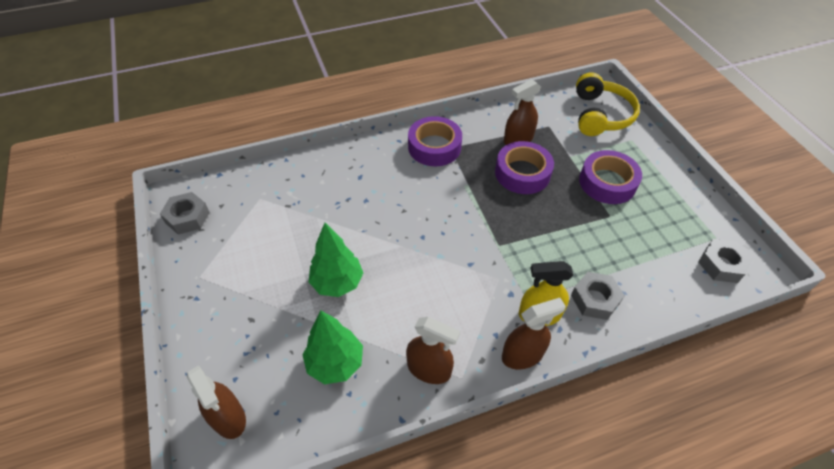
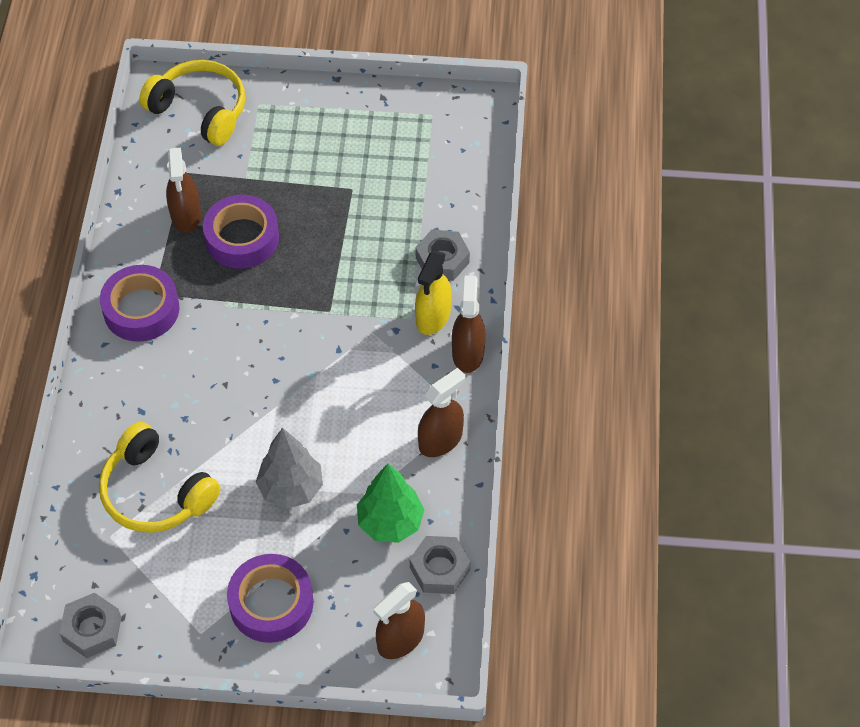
camera: 65 degrees left, 5 degrees up
brown spray bottle [187,365,246,439] -> brown spray bottle turned 150 degrees clockwise [373,582,425,659]
green tree [309,223,363,297] -> grey tree [256,428,323,509]
purple tape [579,150,642,204] -> purple tape moved to [227,554,313,643]
grey nut [698,239,753,283] -> grey nut moved to [410,536,470,594]
none -> yellow headphones [99,422,220,533]

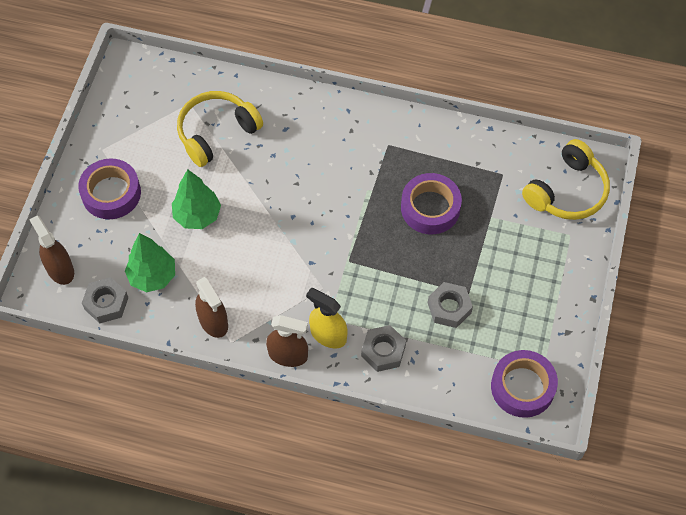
camera: 100 degrees right, 5 degrees up
grey nut [59,593,121,658] -> grey nut moved to [428,282,473,328]
purple tape [100,265,179,342] -> purple tape moved to [491,350,558,418]
brown spray bottle [166,148,201,233] -> none
grey tree [256,428,323,509] -> green tree [172,169,221,229]

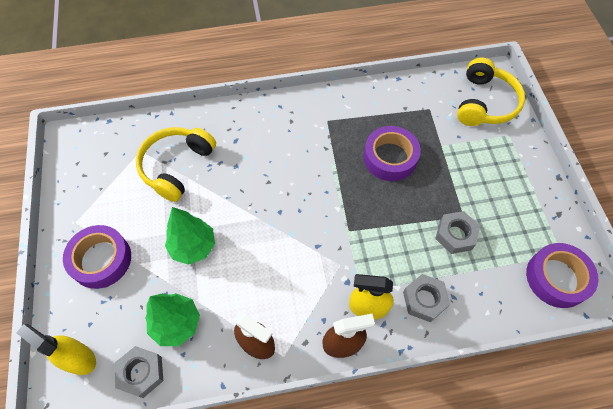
camera: 25 degrees left, 0 degrees up
brown spray bottle [29,215,74,285] -> yellow spray bottle [16,324,96,375]

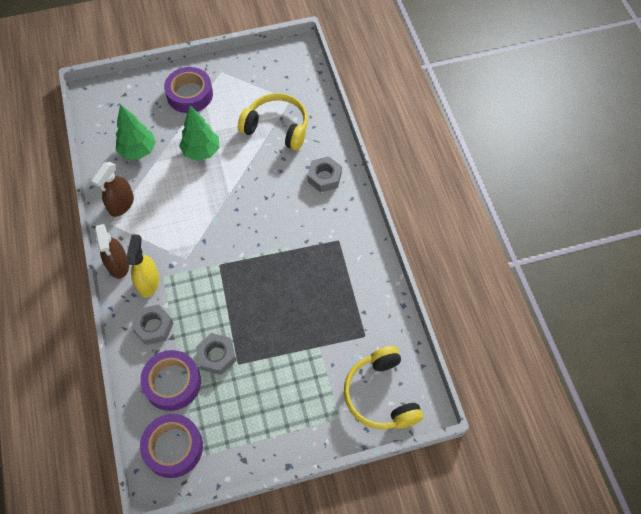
camera: 85 degrees right, 0 degrees up
yellow spray bottle [16,324,96,375] -> none
grey nut [114,346,163,398] -> grey nut moved to [307,156,342,192]
purple tape [364,126,421,181] -> purple tape moved to [140,350,201,411]
yellow headphones [457,57,525,126] -> yellow headphones turned 60 degrees clockwise [344,346,423,430]

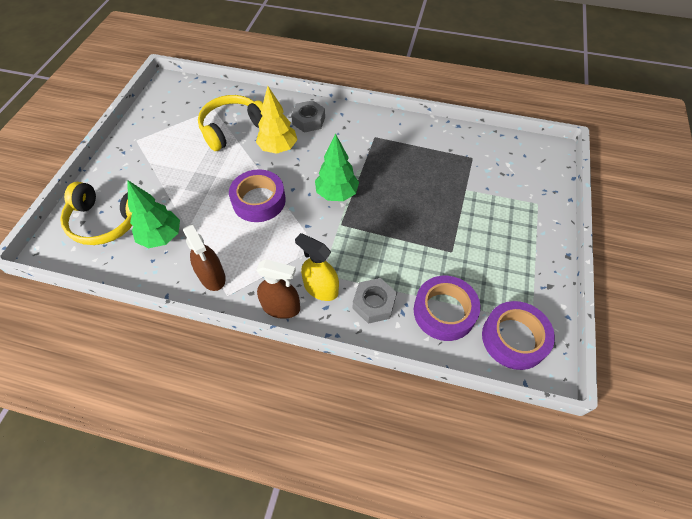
camera: 60 degrees left, 5 degrees down
purple tape [164,67,213,113] -> purple tape moved to [229,169,286,222]
green tree [179,105,219,161] -> green tree moved to [315,133,359,201]
grey nut [196,333,236,375] -> none
yellow headphones [344,346,423,430] -> yellow headphones moved to [60,182,132,245]
none -> yellow tree [256,86,297,154]

